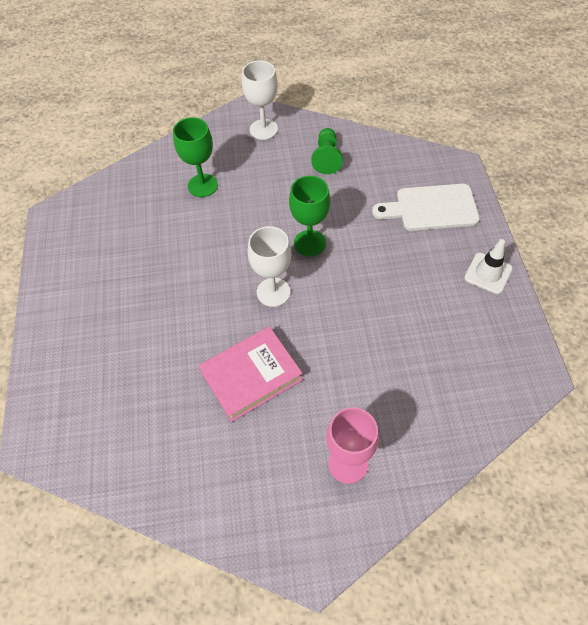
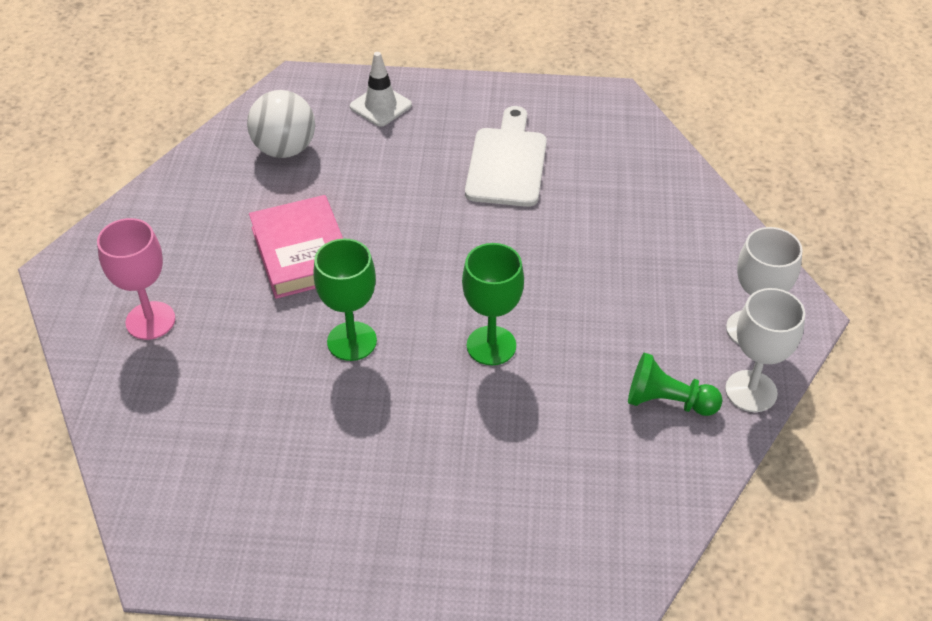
camera: 100 degrees right, 10 degrees down
green goblet [173,117,218,197] -> green goblet moved to [313,239,377,361]
white goblet [248,226,292,307] -> white goblet moved to [725,288,805,412]
white cutting board [372,184,480,231] -> white cutting board moved to [465,106,547,207]
white traffic cone [464,239,513,294] -> white traffic cone moved to [350,52,412,126]
none -> white ball [247,90,315,158]

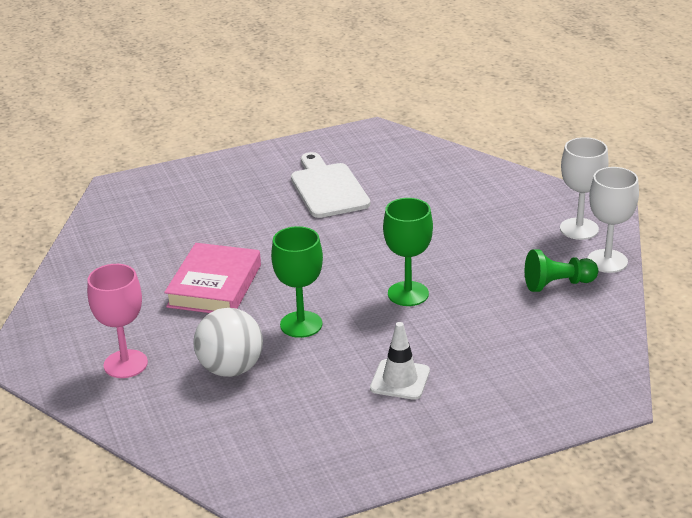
camera: 25 degrees left, 15 degrees down
white ball [247,90,315,158] -> white ball moved to [193,308,263,377]
pink book [249,195,343,299] -> pink book turned 60 degrees clockwise [164,243,261,313]
white traffic cone [350,52,412,126] -> white traffic cone moved to [370,322,430,400]

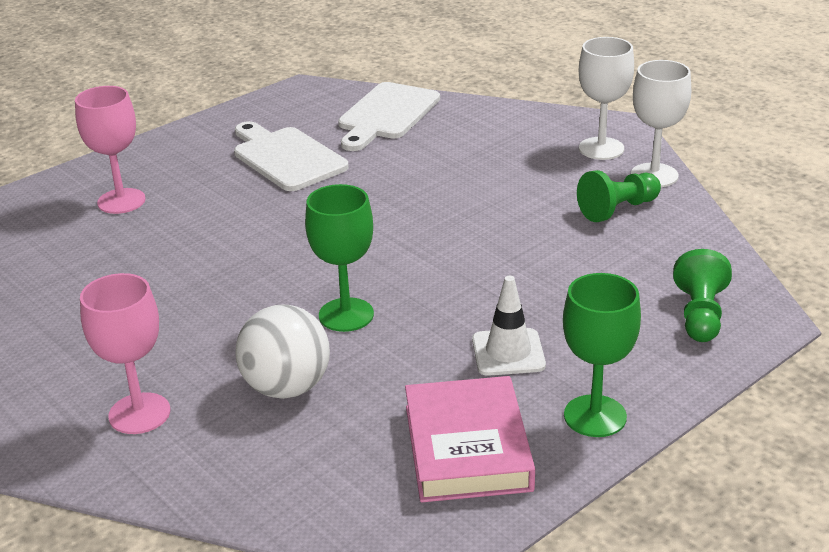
camera: 20 degrees left, 0 degrees up
pink book [164,243,261,313] -> pink book moved to [405,376,535,502]
green goblet [383,198,433,306] -> green goblet moved to [563,273,641,437]
none -> pink goblet [75,86,146,214]
none -> white cutting board [338,82,440,151]
none -> green pawn [673,249,732,342]

